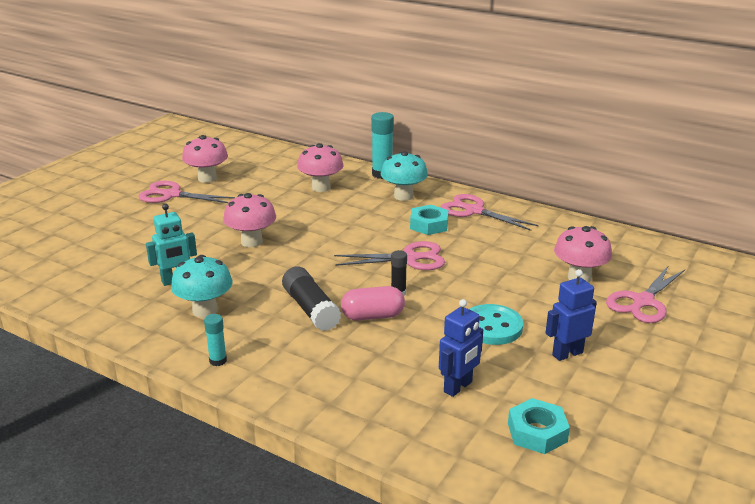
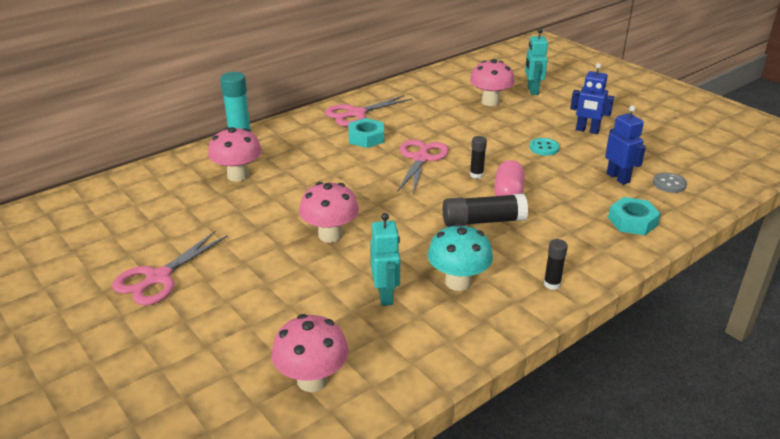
camera: 70 degrees left, 5 degrees up
pink mushroom [182,135,228,183] -> pink mushroom moved to [271,314,349,392]
turquoise glue stick [204,314,227,366] -> black glue stick [544,239,568,290]
turquoise mushroom [381,151,428,201] -> none
turquoise button [469,304,523,345] -> turquoise button [529,138,560,156], size x0.62
turquoise nut [508,398,570,454] -> turquoise nut moved to [608,197,661,235]
blue robot [546,269,597,361] -> blue robot turned 60 degrees counterclockwise [570,63,614,134]
pink scissors [606,265,685,323] -> turquoise robot [525,28,548,95]
none -> grey button [653,173,687,193]

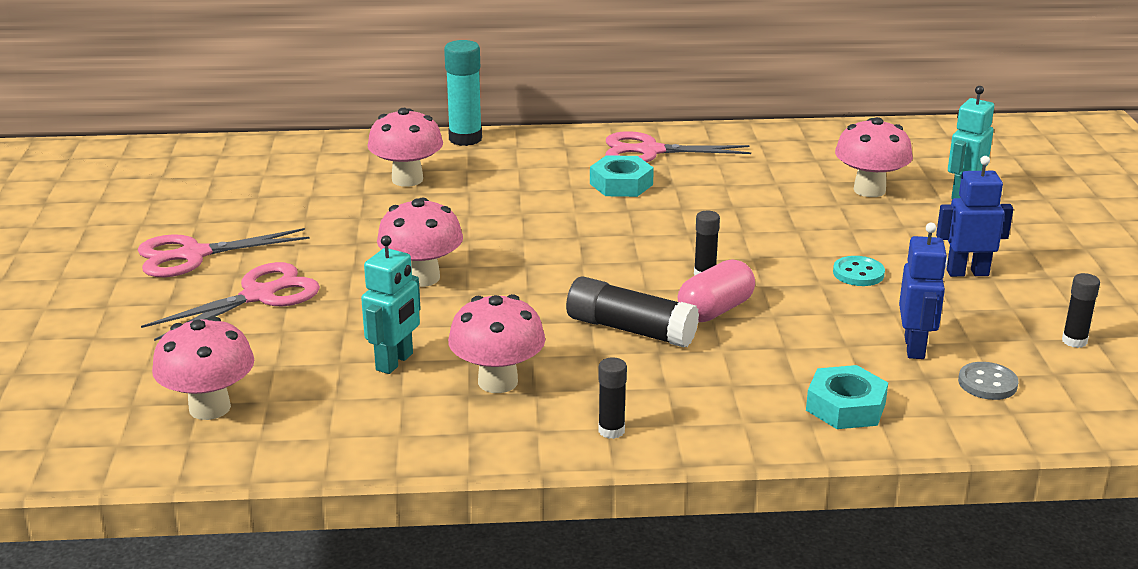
camera: 35 degrees right, 5 degrees down
pink scissors [397,139,449,195] -> pink scissors moved to [141,262,320,341]
turquoise mushroom [428,223,493,291] -> pink mushroom [448,294,545,393]
blue robot [570,63,614,134] -> blue robot turned 120 degrees clockwise [936,156,1013,277]
none -> black glue stick [1062,273,1100,348]

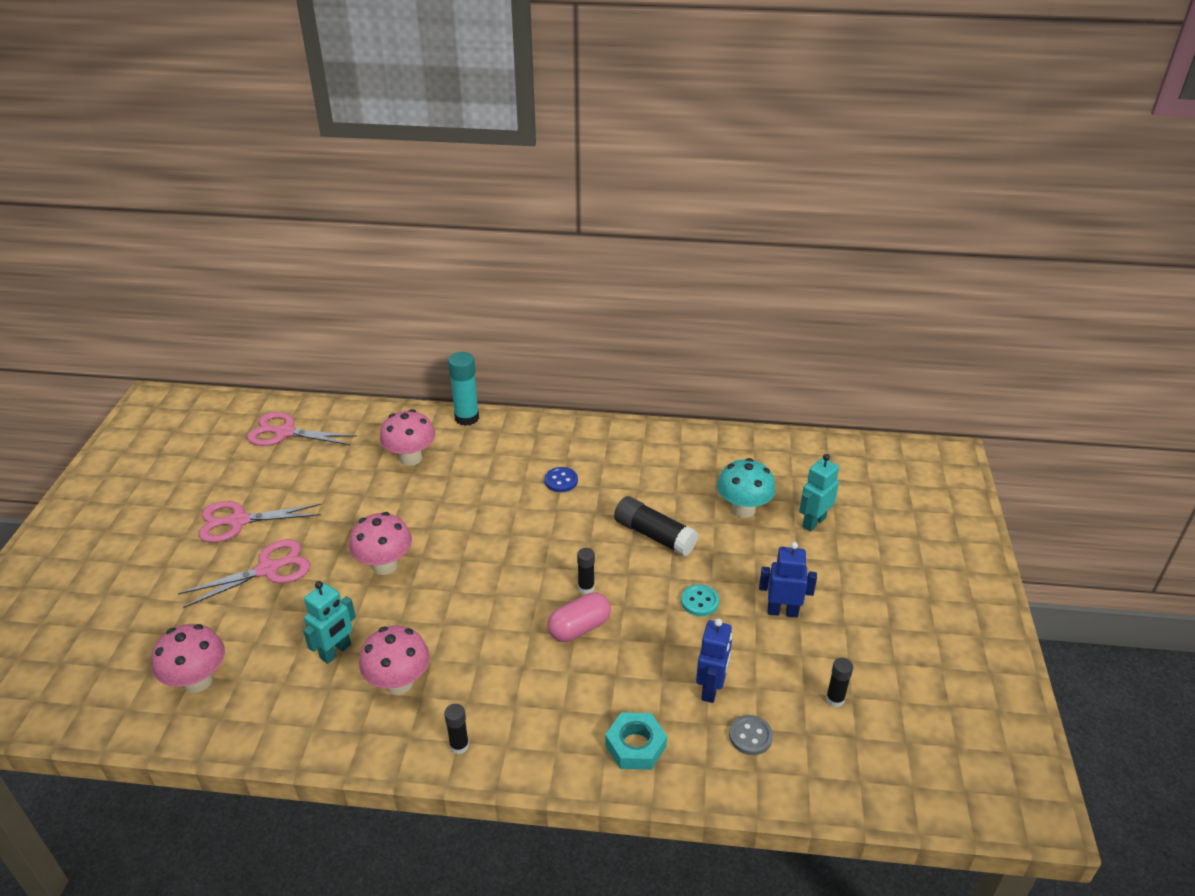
camera: 10 degrees right, 10 degrees up
black glue stick [566,276,699,348] -> black glue stick moved to [614,496,698,556]
turquoise nut [590,155,654,197] -> blue button [544,467,578,492]
pink scissors [605,131,751,162] -> pink scissors moved to [247,412,357,446]
pink mushroom [835,117,913,197] -> turquoise mushroom [717,458,776,518]

